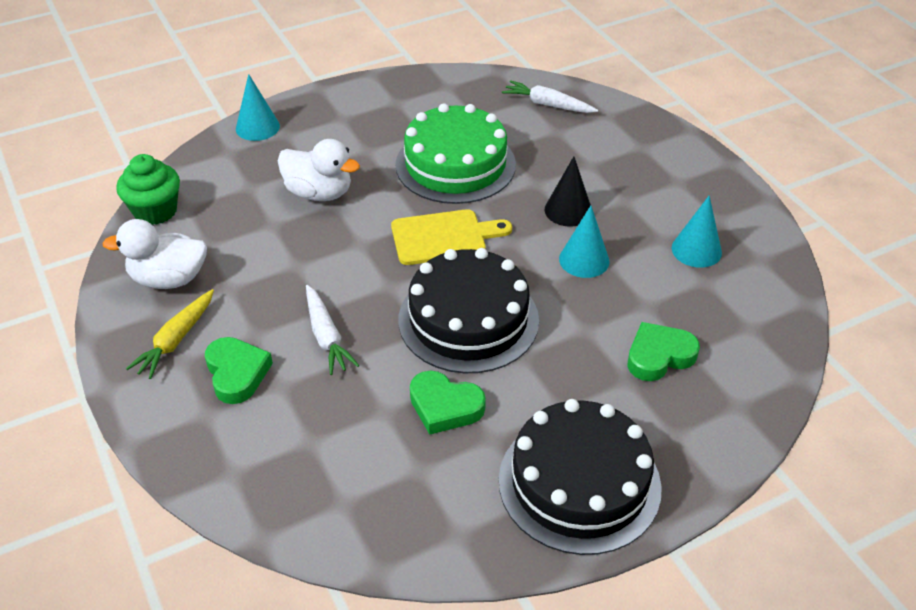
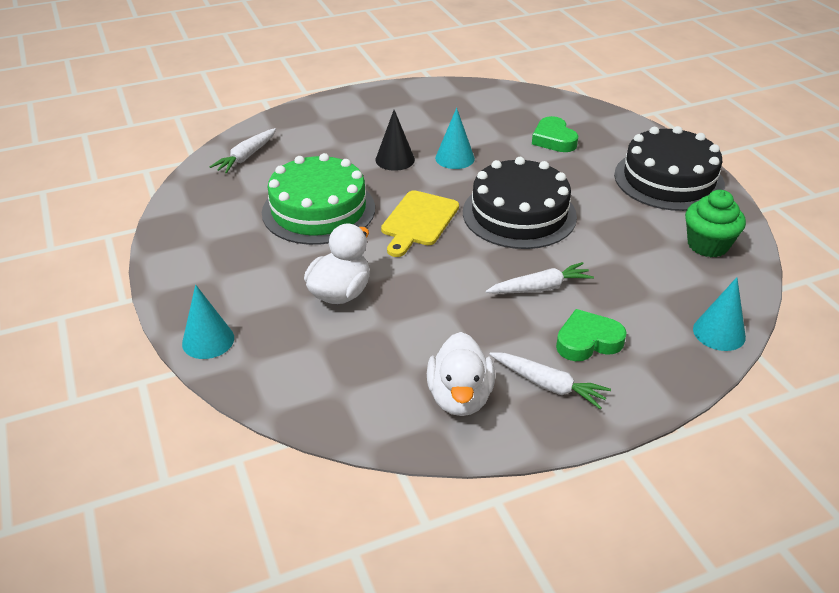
camera: 85 degrees left, 5 degrees down
green cupcake [116,154,180,225] -> green cupcake moved to [685,190,746,257]
yellow carrot [126,289,214,379] -> white carrot [489,352,611,409]
yellow cutting board [391,209,512,265] -> yellow cutting board turned 150 degrees counterclockwise [381,190,459,257]
green heart [410,371,486,435] -> none
turquoise cone [672,196,722,268] -> turquoise cone moved to [693,277,746,351]

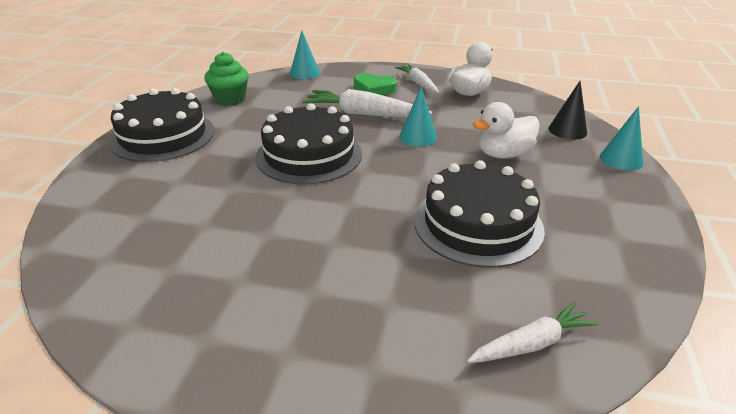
camera: 145 degrees left, 5 degrees down
green cake [262,153,375,245] -> black cake [414,160,545,268]
black cone [376,110,415,171] -> black cone moved to [548,81,587,140]
yellow cutting board [381,190,459,257] -> none
turquoise cone [435,108,475,169] -> turquoise cone moved to [399,86,437,147]
white carrot [486,262,594,294] -> white carrot [302,89,432,117], size x1.58
green heart [532,116,578,152] -> none

